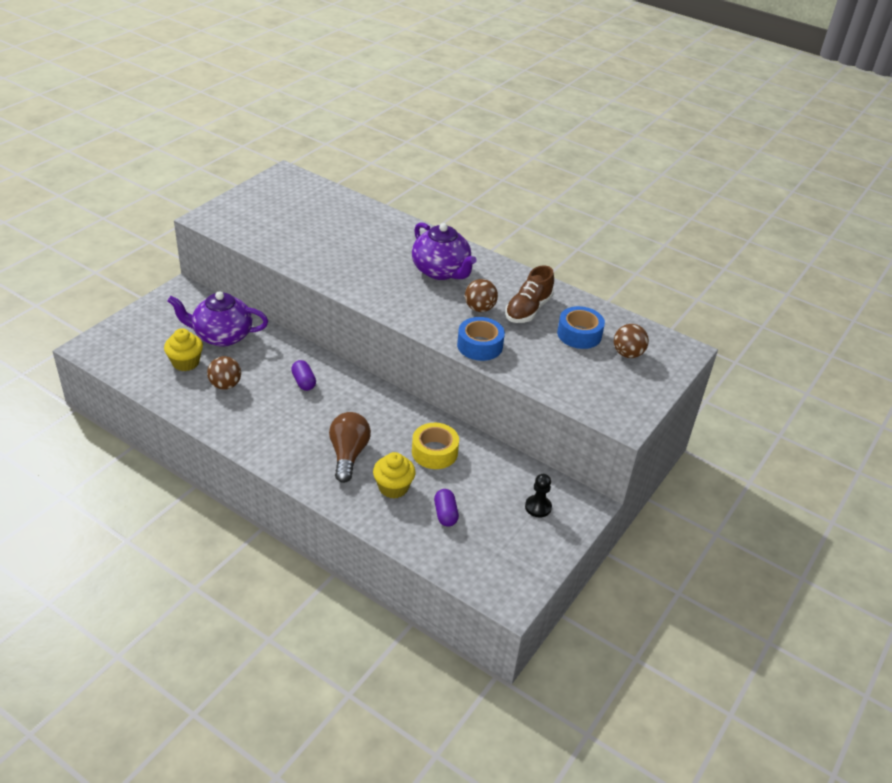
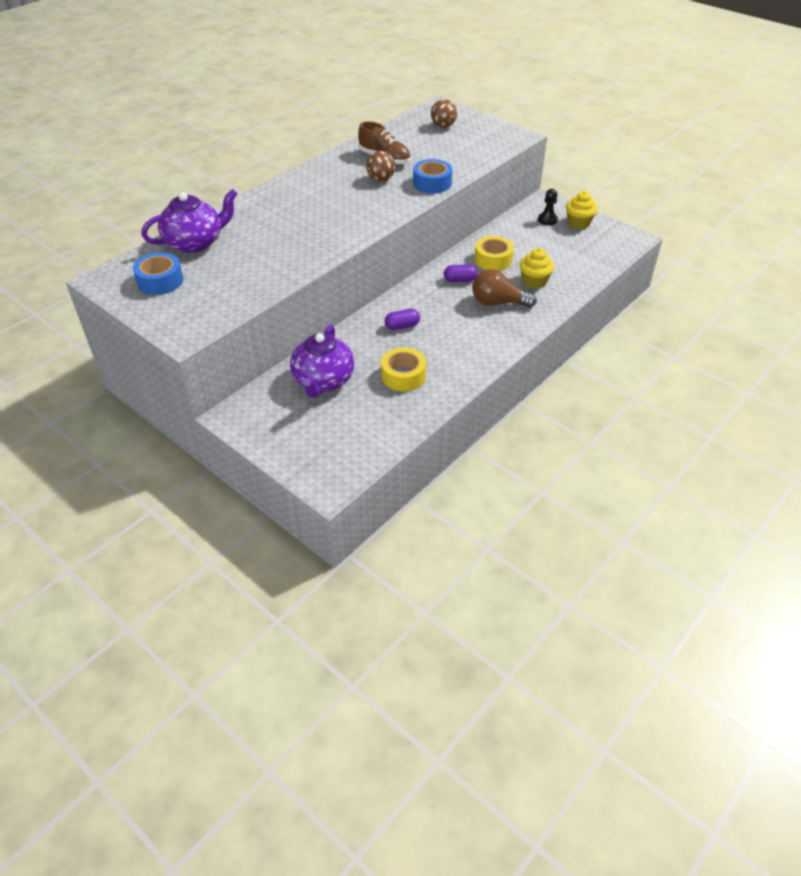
camera: 80 degrees left, 5 degrees up
yellow cupcake [164,328,203,371] -> yellow cupcake moved to [566,191,598,229]
brown ball [207,356,241,390] -> yellow tape [381,348,426,392]
purple teapot [412,222,477,280] -> purple teapot moved to [141,189,238,253]
purple capsule [434,489,459,527] -> purple capsule moved to [444,265,478,282]
blue tape [557,306,605,349] -> blue tape moved to [133,252,183,295]

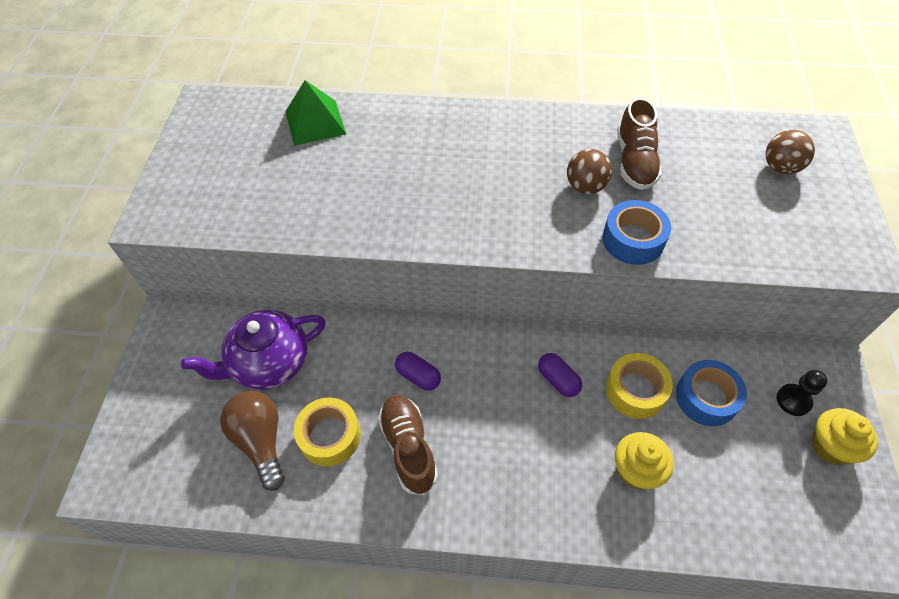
camera: 55 degrees right, 10 degrees up
blue tape [133,252,183,295] -> blue tape moved to [676,360,747,426]
purple teapot [141,189,238,253] -> green pyramid [285,80,346,146]
brown light bulb [472,269,537,308] -> brown light bulb moved to [220,391,285,491]
none -> brown shoe [378,395,438,495]

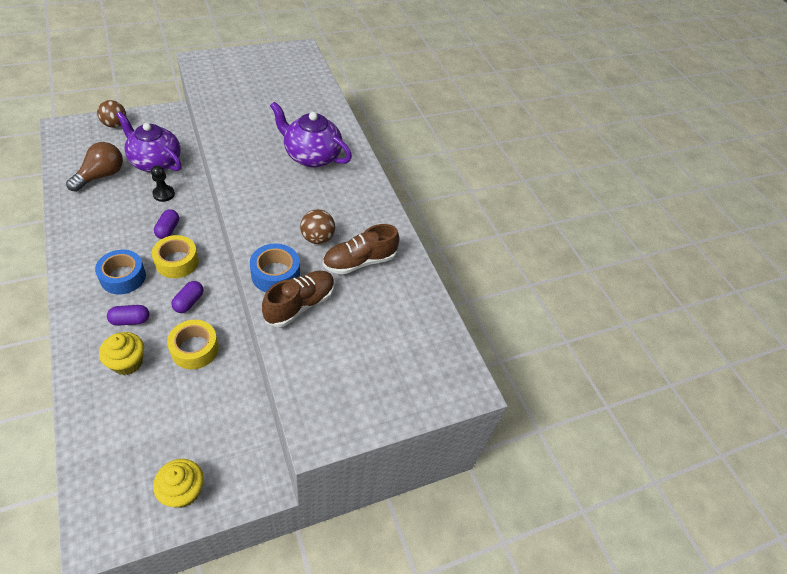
camera: 55 degrees right, 5 degrees down
green pyramid [285,80,346,146] -> none
yellow tape [294,397,361,467] -> yellow tape moved to [152,235,199,278]
brown shoe [378,395,438,495] -> brown shoe moved to [262,271,335,327]
blue tape [676,360,747,426] -> blue tape moved to [95,250,146,294]
brown ball [766,130,815,175] -> brown ball moved to [97,100,126,128]
black pawn [777,370,828,416] -> black pawn moved to [151,165,175,202]
none -> purple capsule [107,305,149,326]
none -> purple teapot [270,102,352,168]

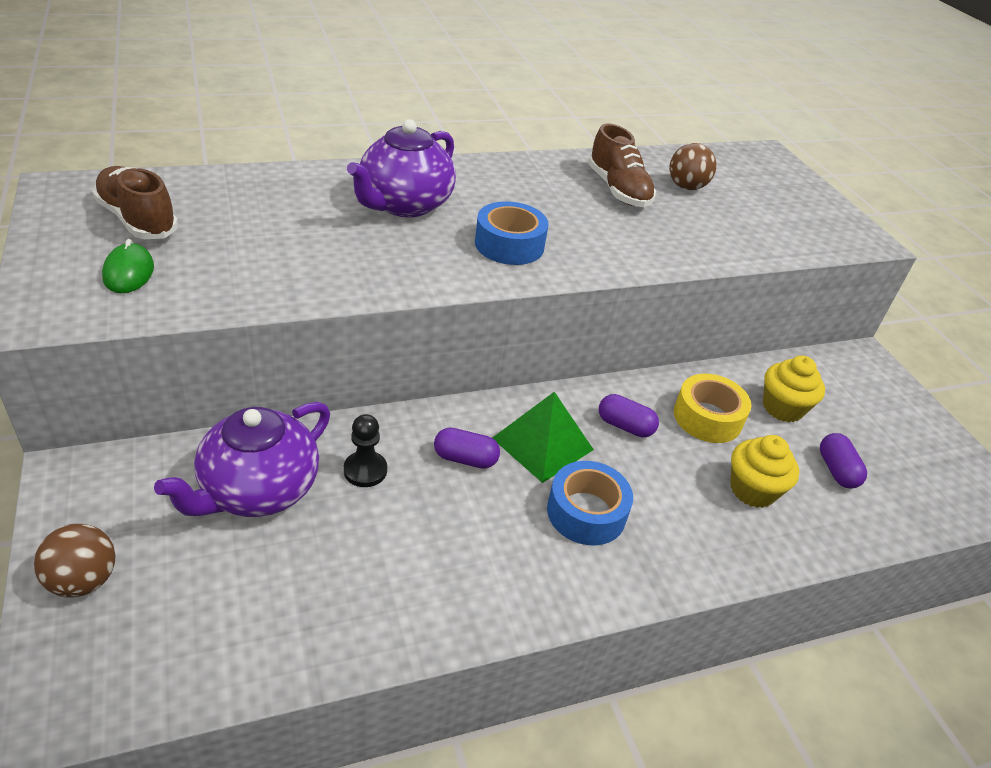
camera: 85 degrees left, 10 degrees down
brown light bulb [66,142,123,192] -> none
purple capsule [107,305,149,326] -> purple capsule moved to [820,433,867,489]
yellow tape [152,235,199,278] -> green pyramid [493,392,594,483]
yellow cupcake [153,459,204,508] -> yellow cupcake moved to [763,356,825,422]
blue tape [250,243,300,292] -> blue tape moved to [475,201,548,265]
brown shoe [262,271,335,327] -> brown shoe moved to [92,166,178,239]
brown ball [300,209,335,244] -> brown ball moved to [669,143,717,190]
none -> green mouse [102,239,154,293]

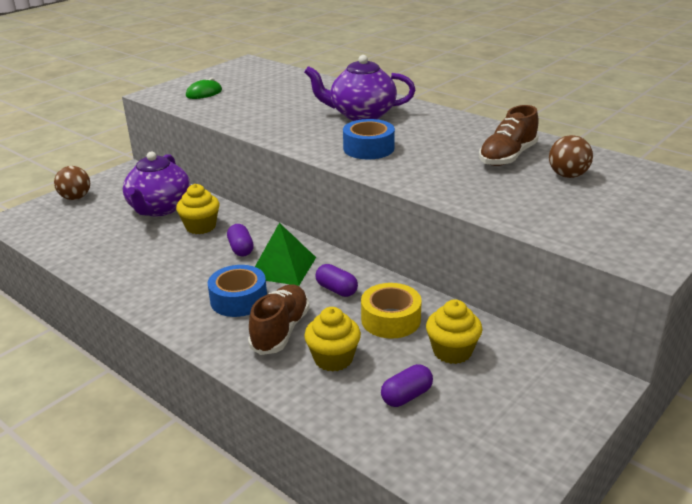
camera: 65 degrees right, 10 degrees down
brown shoe [92,166,178,239] -> brown shoe moved to [248,284,310,355]
purple teapot [154,402,330,517] -> purple teapot turned 90 degrees counterclockwise [123,151,190,216]
black pawn [344,414,387,487] -> yellow cupcake [176,184,219,234]
purple capsule [599,394,659,437] -> purple capsule turned 45 degrees counterclockwise [316,264,358,297]

